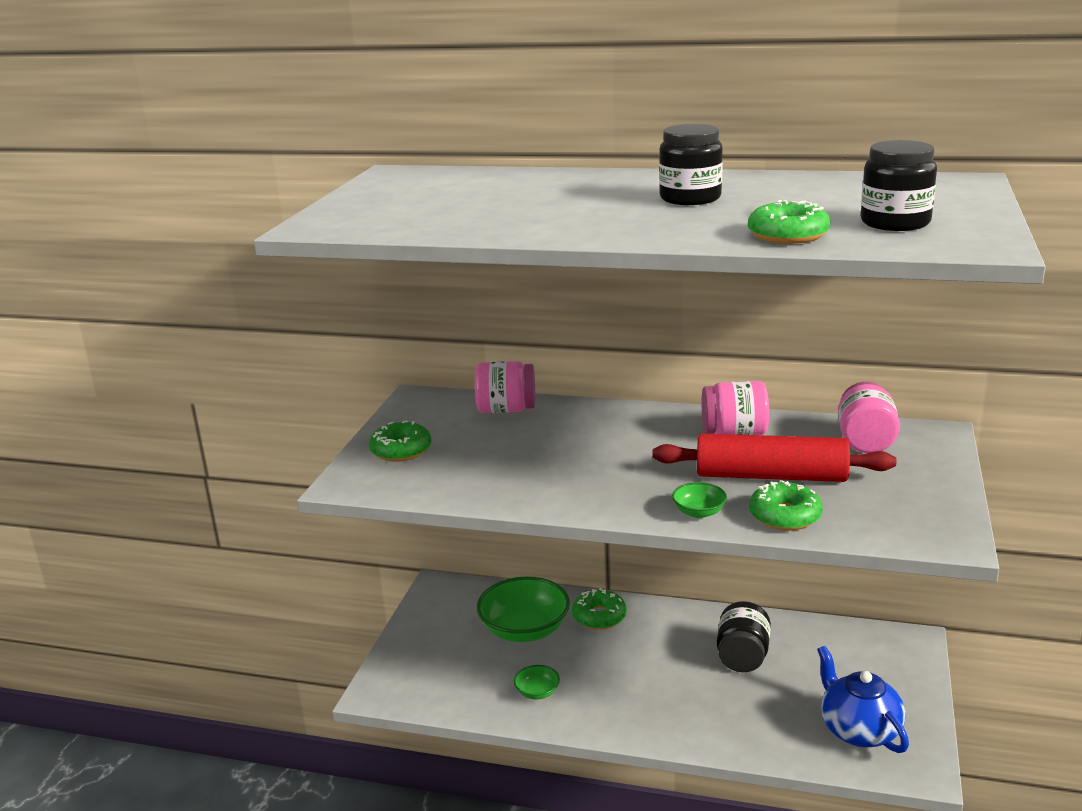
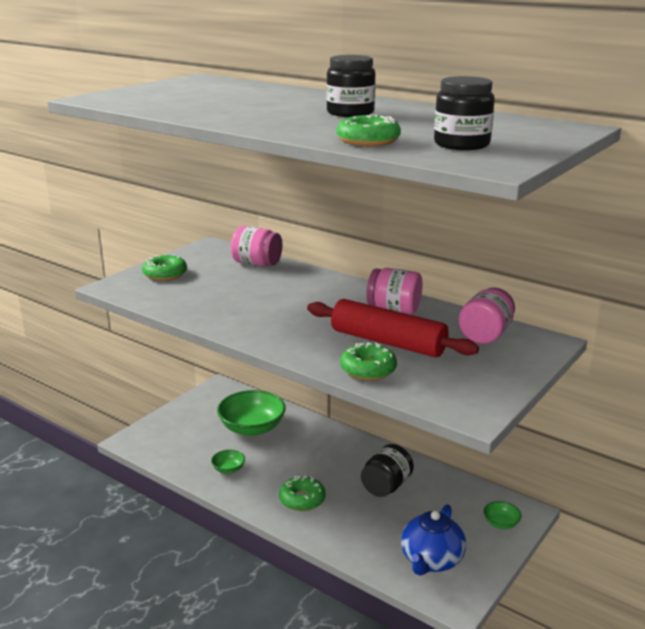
camera: 20 degrees right, 0 degrees up
green donut [572,588,627,630] -> green donut moved to [279,475,326,511]
green bowl [672,482,727,518] -> green bowl moved to [484,501,522,529]
blue teapot [817,646,909,753] -> blue teapot turned 150 degrees counterclockwise [401,504,466,576]

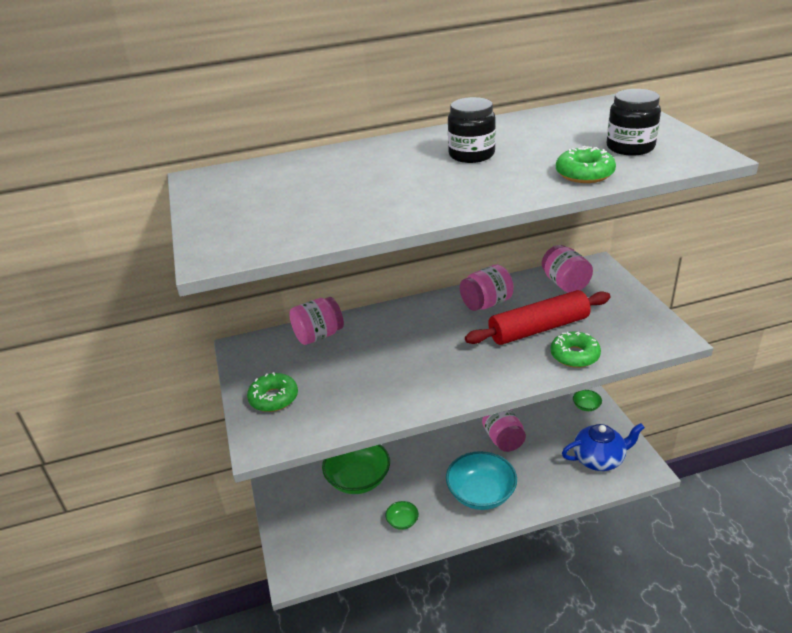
camera: 50 degrees left, 10 degrees up
green donut [279,475,326,511] -> turquoise bowl [446,451,517,510]
black jar [361,444,414,497] -> pink jar [482,409,526,452]
blue teapot [401,504,466,576] -> blue teapot turned 75 degrees counterclockwise [562,423,645,471]

